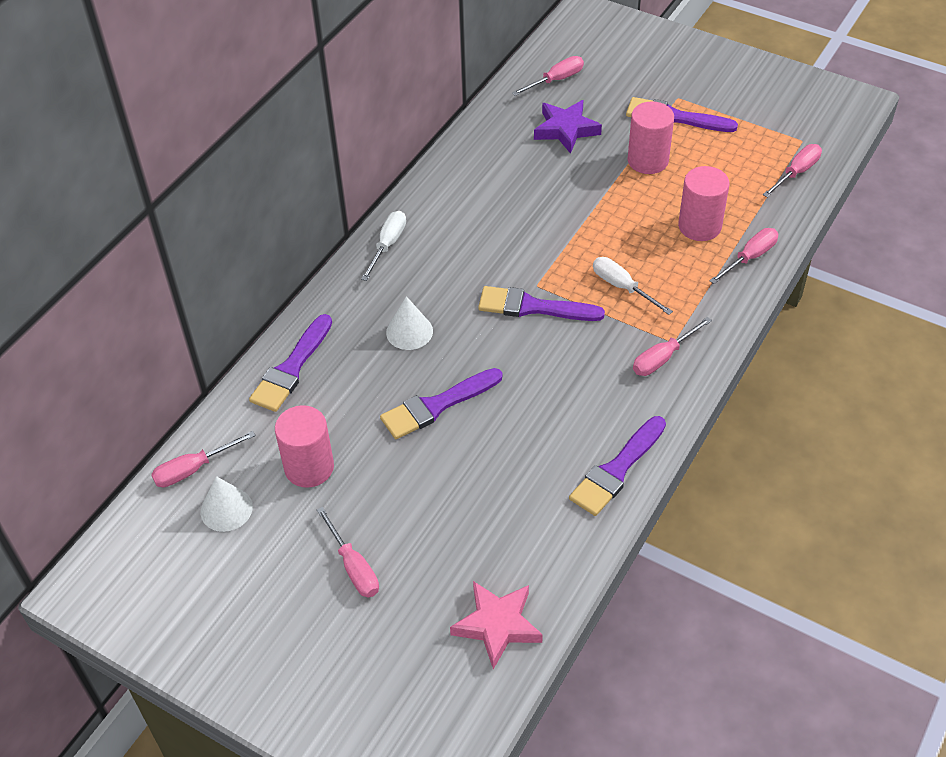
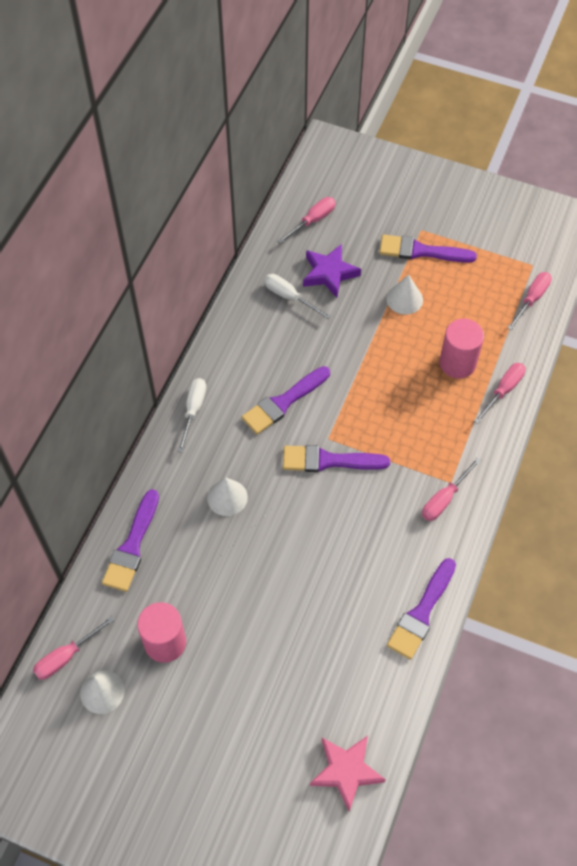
camera: 10 degrees left, 10 degrees up
pink screwdriver [317,507,379,597] -> none
purple brush [380,368,502,439] -> purple brush moved to [242,366,330,434]
white screwdriver [593,257,673,315] -> white screwdriver moved to [264,274,331,319]
pink cylinder [627,101,674,174] -> white cone [386,275,423,315]

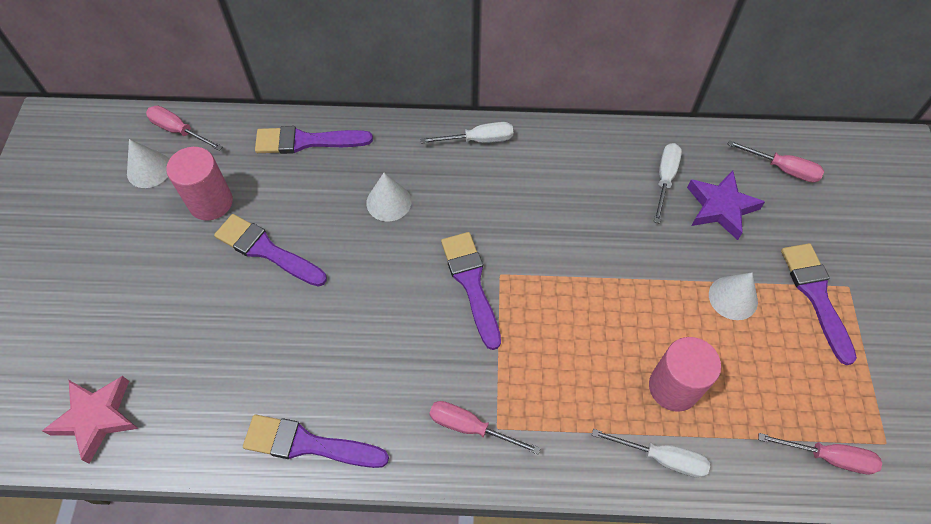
camera: 70 degrees right, 0 degrees up
purple brush [242,366,330,434] -> purple brush moved to [214,214,327,287]
pink screwdriver [474,363,526,423] -> white screwdriver [592,429,710,478]

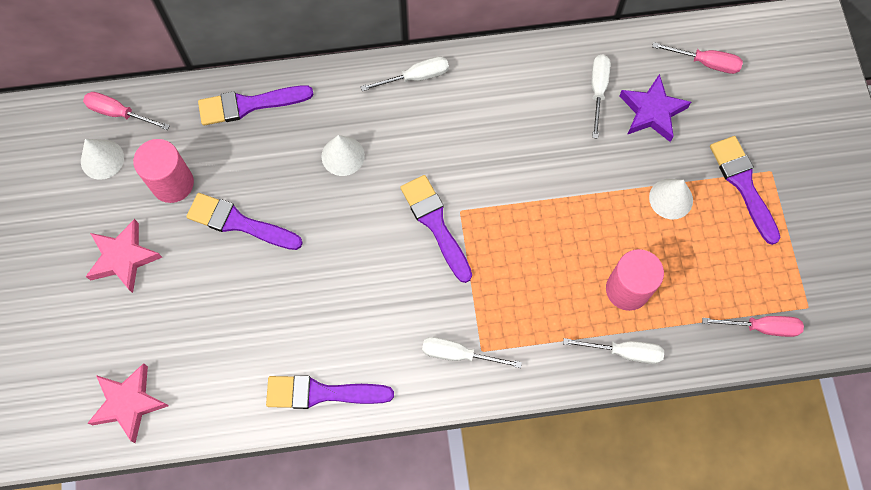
camera: 10 degrees left, 10 degrees up
pink screwdriver [429,401,541,455] -> white screwdriver [422,337,522,368]
none -> pink star [86,219,163,293]

